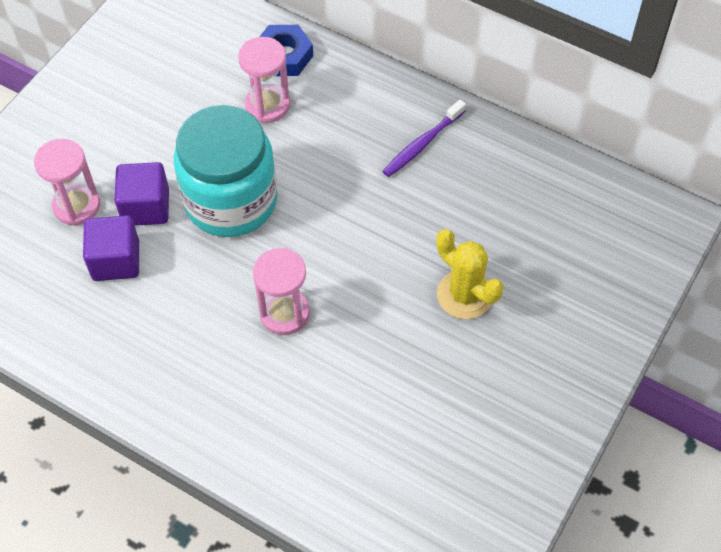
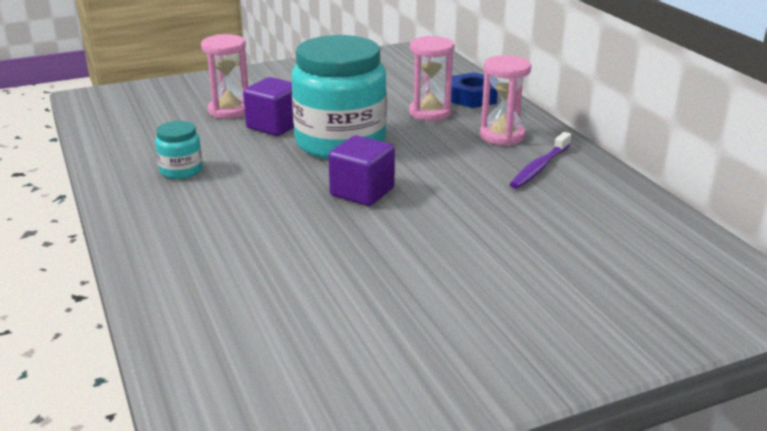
camera: 35 degrees right, 30 degrees down
purple cube [83,215,139,281] -> purple cube moved to [328,135,395,206]
pink hourglass [253,248,310,335] -> pink hourglass moved to [480,55,531,146]
purple toothbrush [382,100,466,177] -> purple toothbrush turned 45 degrees counterclockwise [509,132,571,189]
yellow cactus [436,229,503,319] -> none
none -> turquoise jar [155,121,203,179]

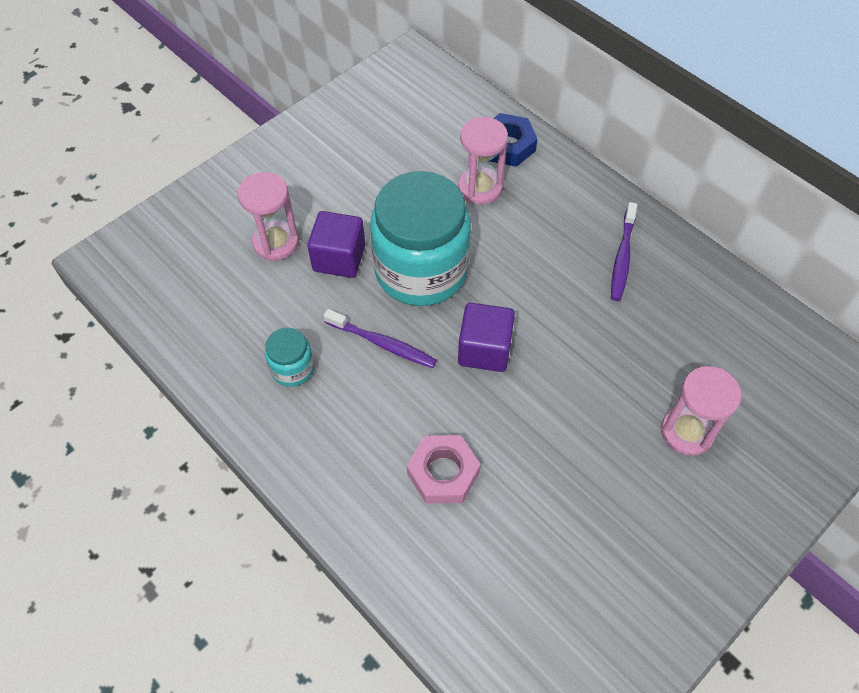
camera: 20 degrees left, 30 degrees up
pink hourglass [480,55,531,146] -> pink hourglass moved to [661,366,742,456]
none -> purple toothbrush [323,309,437,368]
none -> pink nut [407,435,481,504]

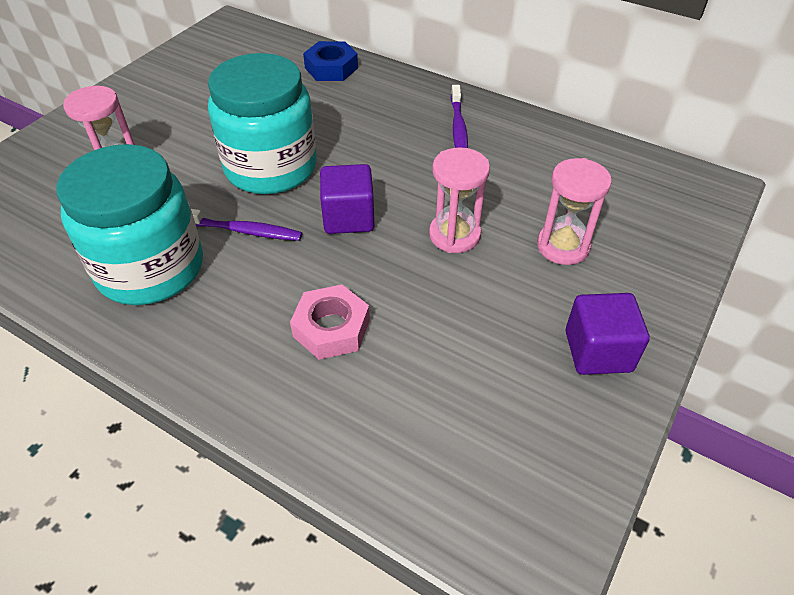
camera: 15 degrees left, 10 degrees down
turquoise jar [265,328,314,387] -> turquoise jar [56,144,203,305], size x2.27
purple cube [307,211,365,278] -> purple cube moved to [566,293,650,375]
pink hourglass [458,117,508,205] -> pink hourglass moved to [429,147,490,253]

